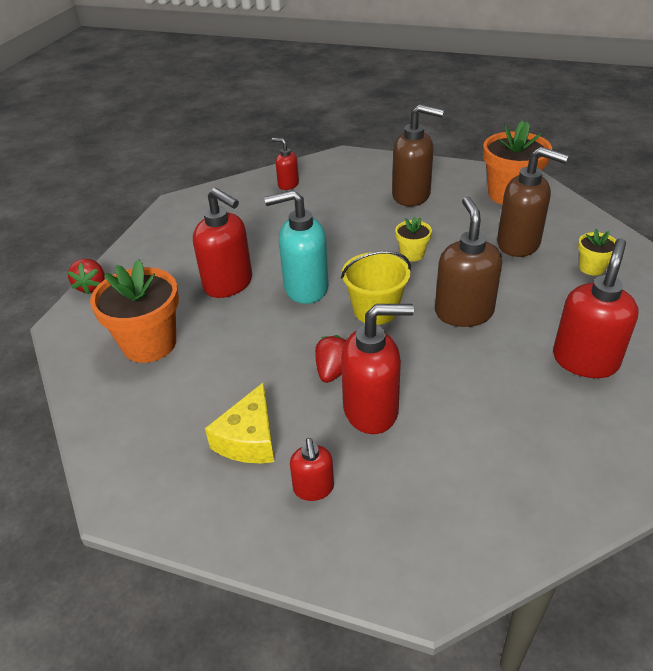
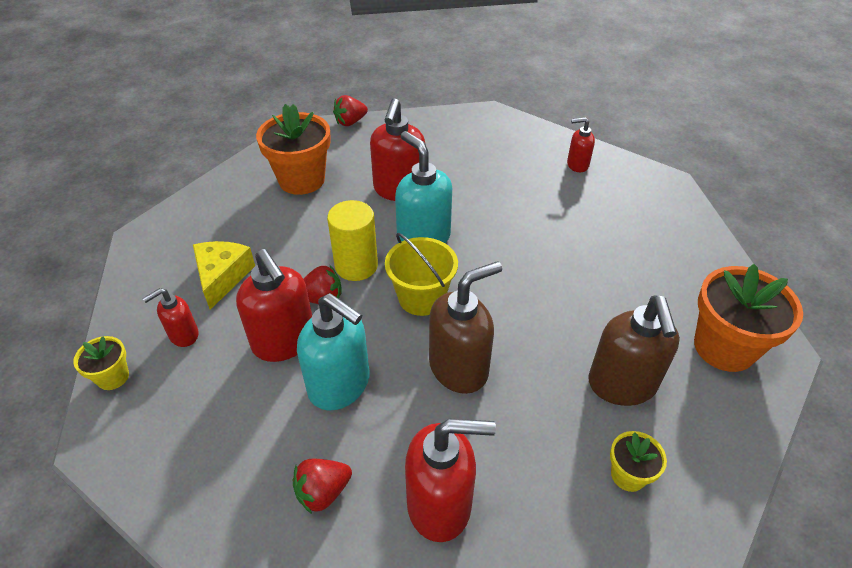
camera: 60 degrees right, 5 degrees up
yellow cheese [205,383,274,463] -> yellow cheese turned 105 degrees clockwise [193,241,255,310]
red soap dispenser [272,138,299,190] -> red soap dispenser turned 90 degrees counterclockwise [567,117,595,172]
brown soap dispenser [392,104,444,206] -> none
yellow flower pot [395,217,432,261] -> yellow flower pot moved to [73,336,129,390]
none -> red strawberry [293,459,352,514]
none -> turquoise soap dispenser [297,293,369,411]
none -> yellow cylinder [327,200,378,281]

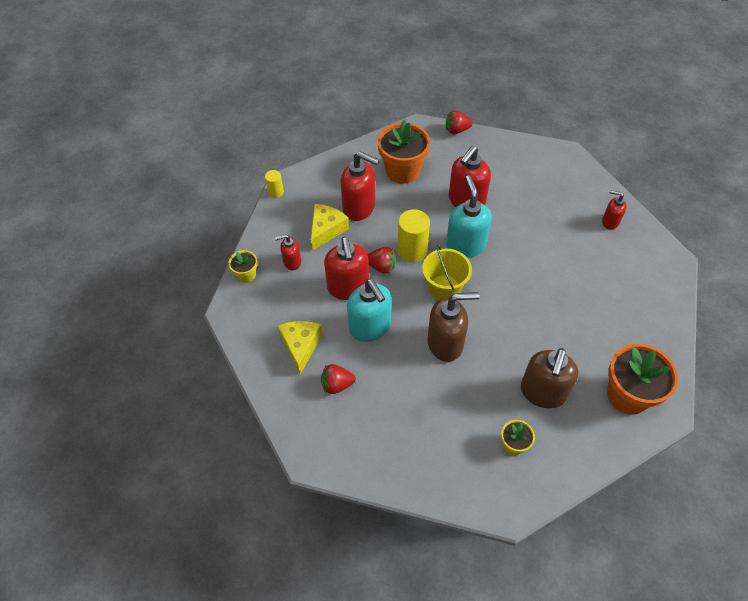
camera: 25 degrees right, 10 degrees up
red soap dispenser [405,419,496,542] -> red soap dispenser moved to [341,151,380,221]
none -> yellow cylinder [265,170,284,198]
none -> yellow cheese [278,321,322,375]

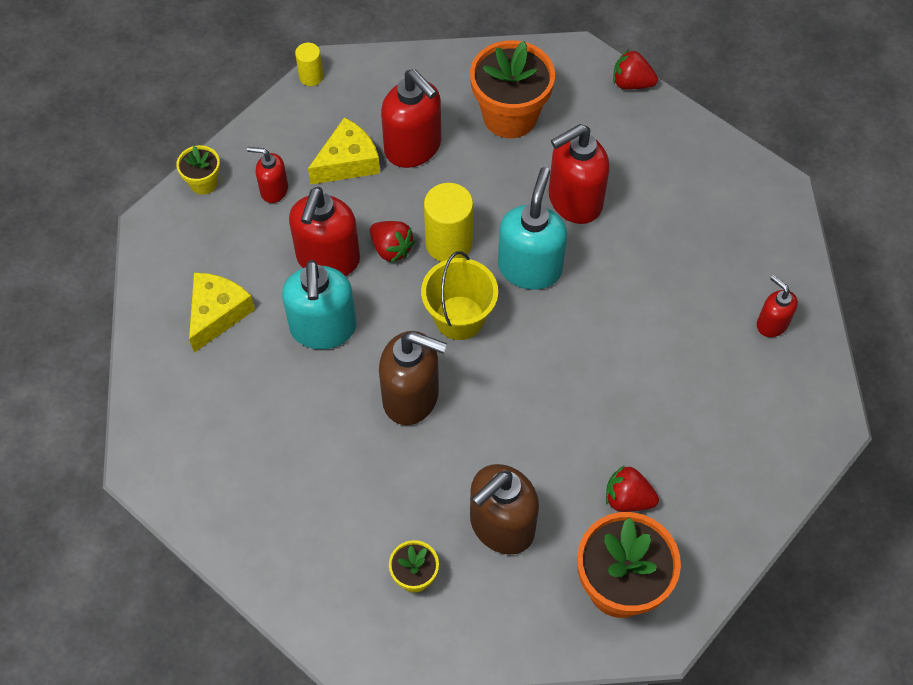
camera: 25 degrees right, 5 degrees up
red strawberry [321,364,356,394] -> red strawberry moved to [606,465,659,512]

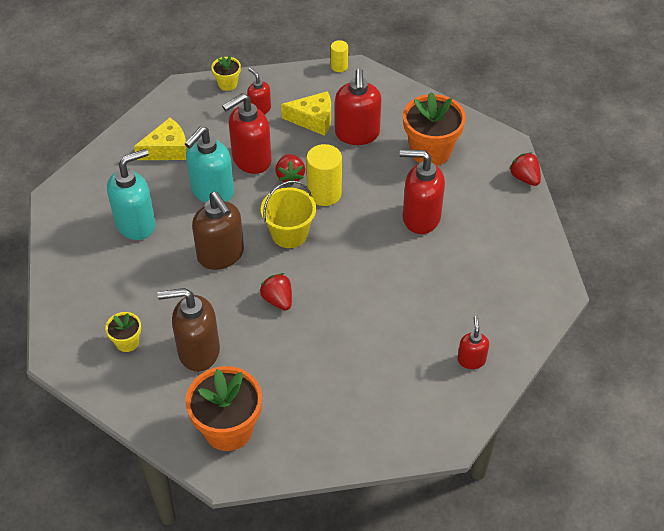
camera: 40 degrees right, 10 degrees down
turquoise soap dispenser [498,167,567,290] -> turquoise soap dispenser moved to [107,149,156,240]
red strawberry [606,465,659,512] -> red strawberry moved to [260,273,292,311]

